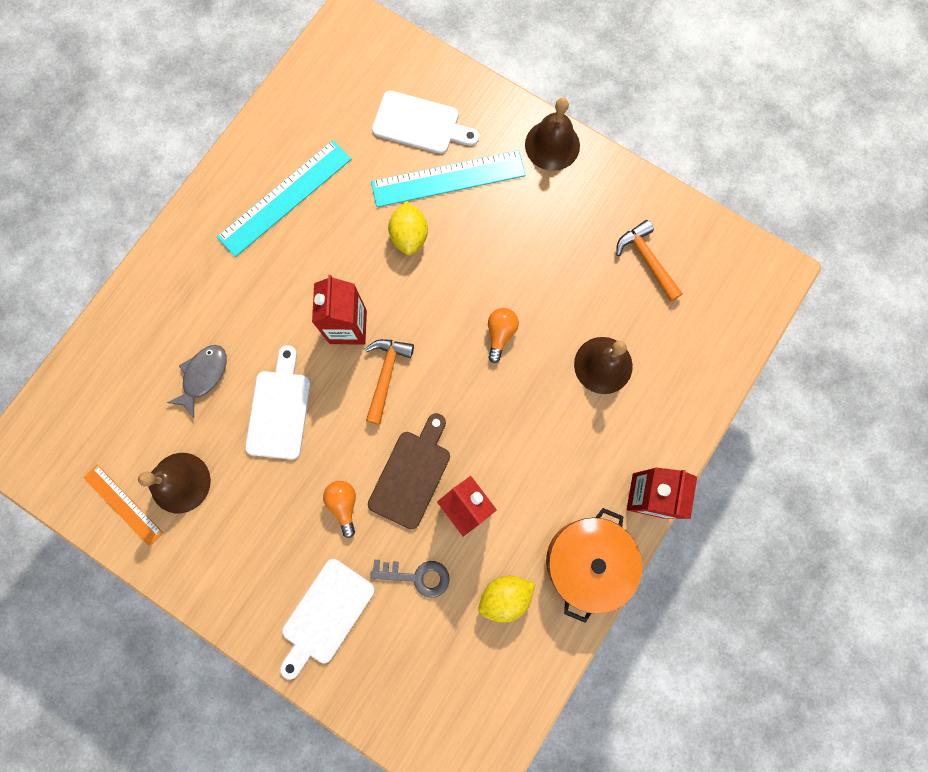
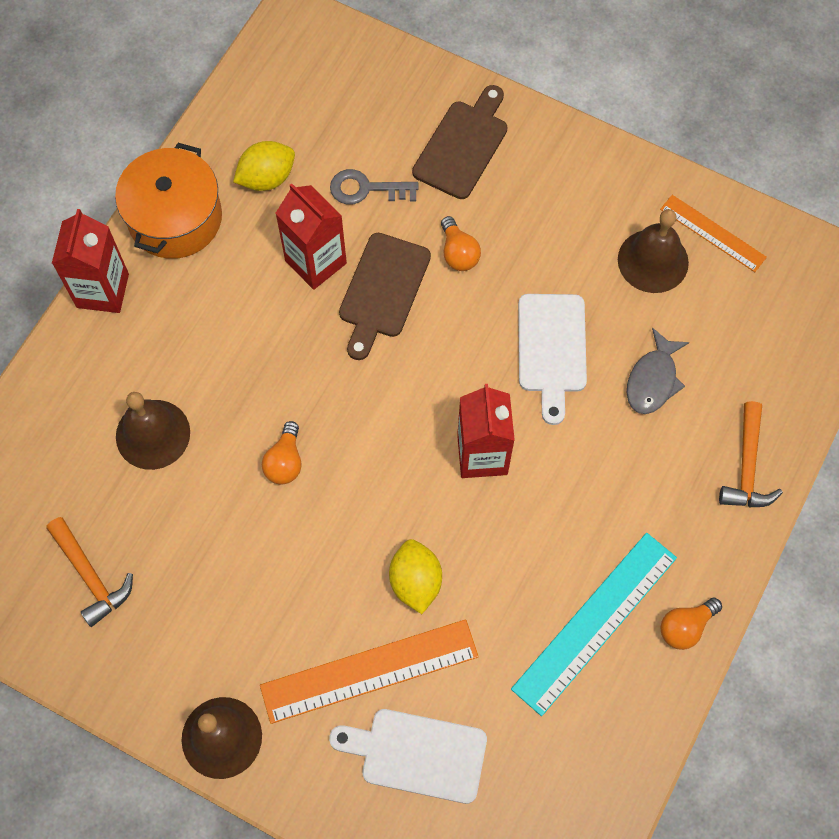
camera: 175 degrees right, 10 degrees down
white cutting board [280,559,375,679] -> brown cutting board [412,85,507,199]
orange hammer [365,339,414,425] -> orange hammer moved to [719,401,783,507]
turquoise ruler [371,150,526,207] -> orange ruler [260,619,479,724]
none -> orange light bulb [660,598,722,650]

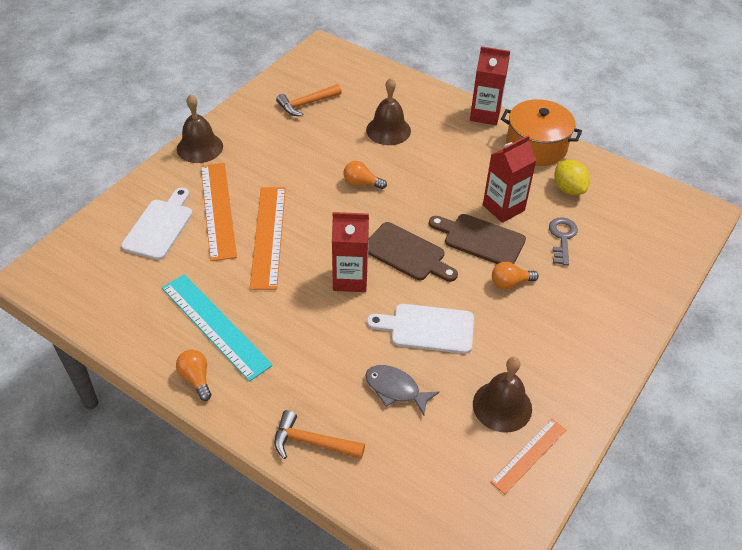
camera: 95 degrees right, 20 degrees down
yellow lemon [389,539,442,614] -> orange ruler [250,187,286,290]
brown cutting board [412,85,507,199] -> brown cutting board moved to [368,222,458,282]

